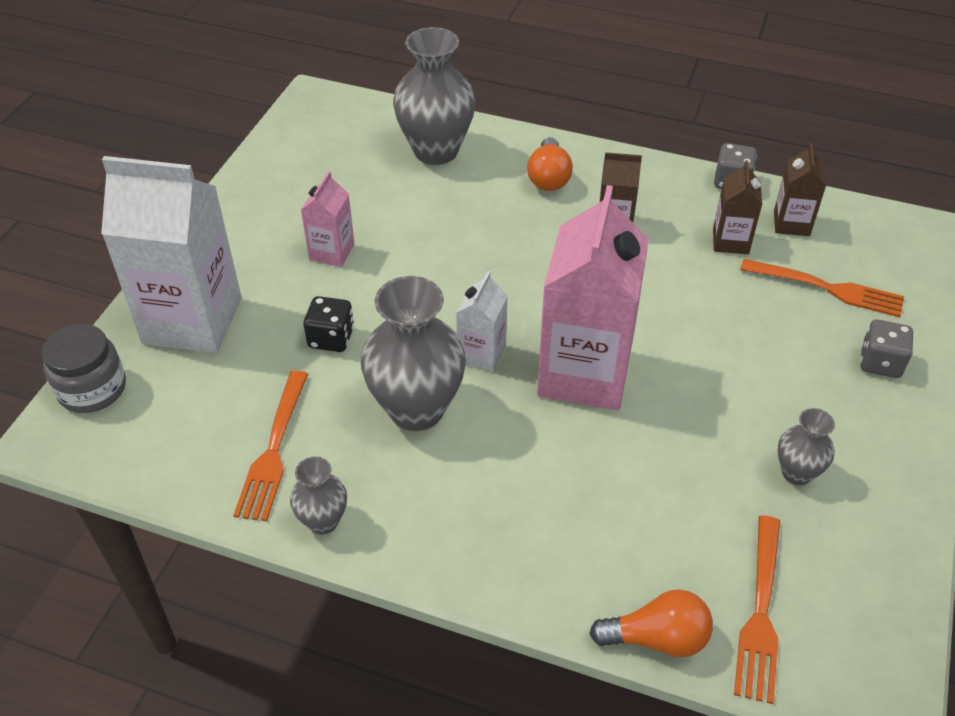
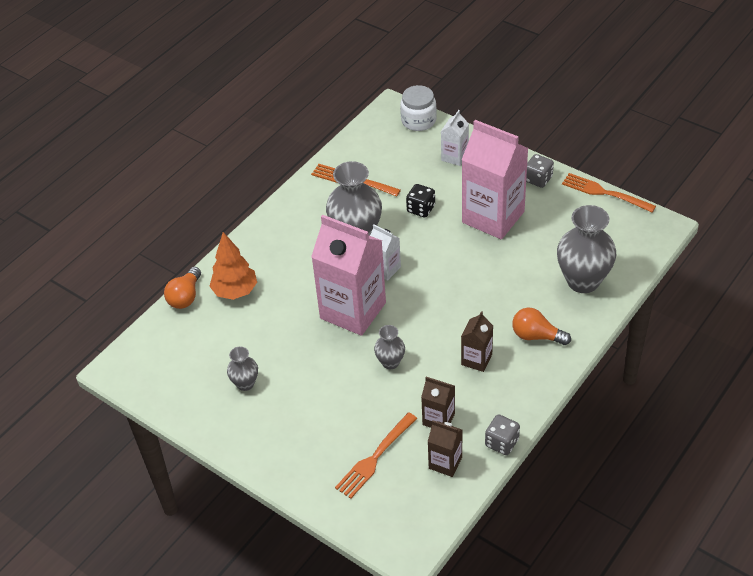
camera: 110 degrees right, 0 degrees up
grey jar [42,324,126,413] -> white jar [400,85,437,131]
white carton [101,156,242,353] -> white carton [441,110,469,166], size x0.48
grey vase [290,456,347,534] -> grey vase moved to [374,325,405,369]
pink carton [301,171,354,267] -> pink carton [462,120,528,239], size x2.10
orange fork [734,515,780,704] -> orange fork moved to [562,173,656,212]
grey dice [860,320,914,378] -> grey dice moved to [526,154,554,188]
none -> orange tree [209,232,257,300]

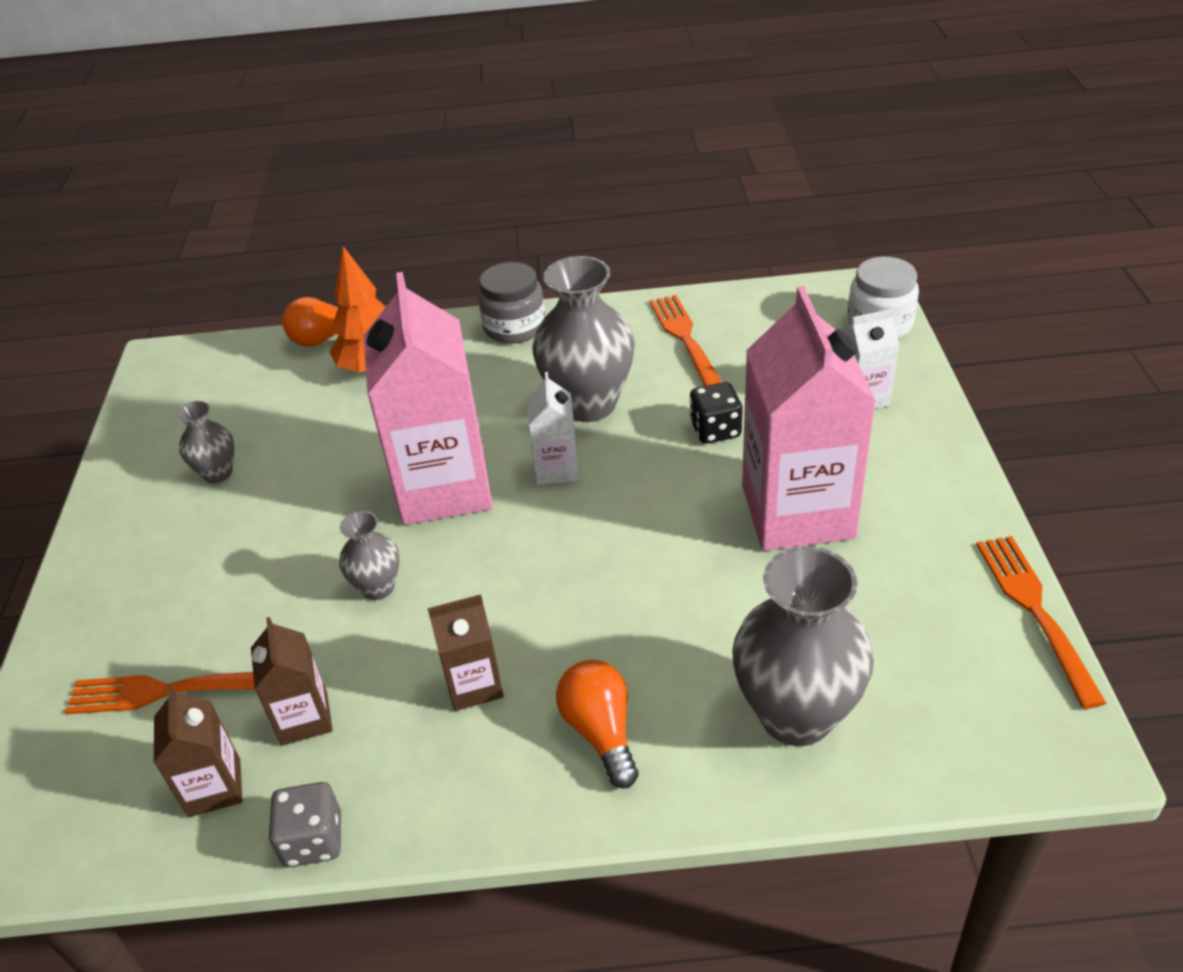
camera: 50 degrees right, 5 degrees down
grey dice [526,154,554,188] -> none
none -> grey jar [478,262,545,344]

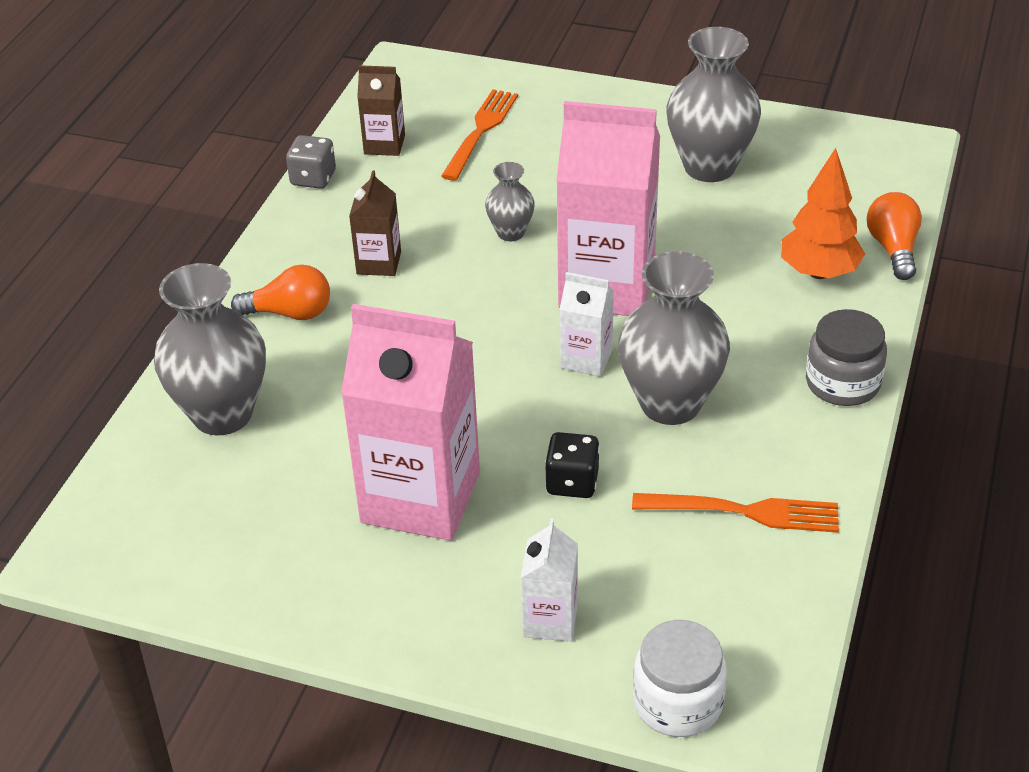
camera: 110 degrees right, 0 degrees up
grey vase [176,401,234,483] -> grey vase [666,27,761,182], size x1.96
brown carton [251,617,333,746] -> none
orange fork [976,536,1106,709] -> none

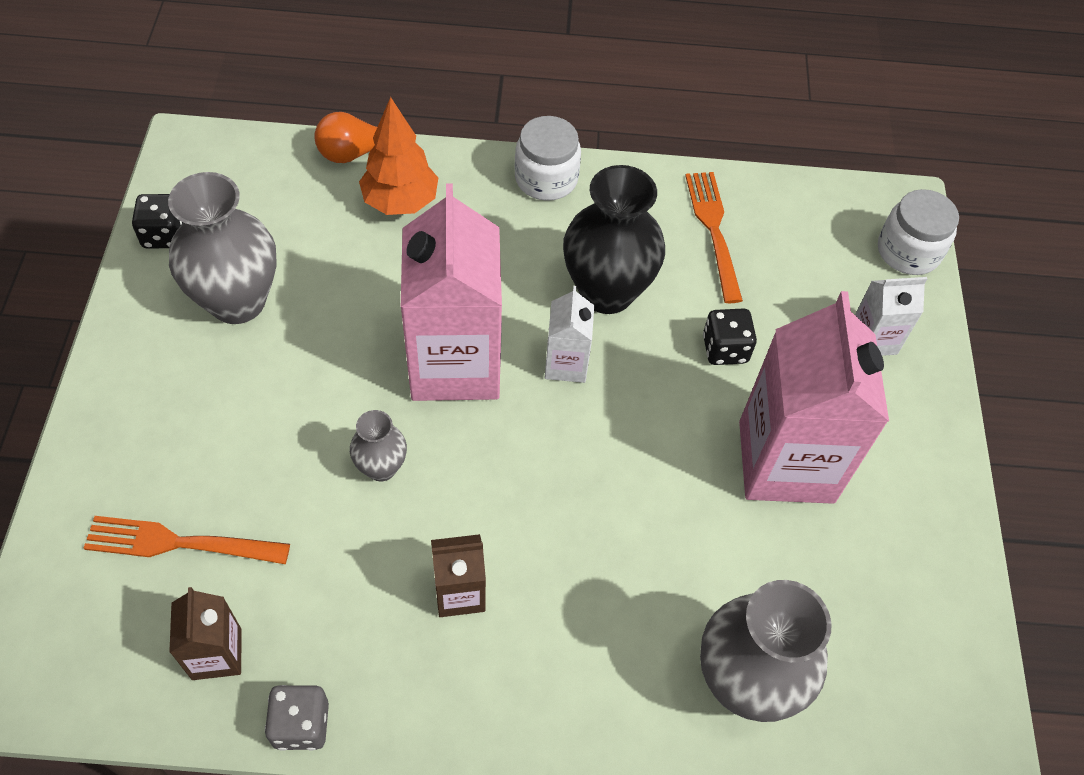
camera: 110 degrees left, 15 degrees up
orange light bulb [231,264,330,320] -> none
grey vase [618,251,730,425] -> black vase [563,165,665,314]
grey jar [806,309,887,406] -> white jar [514,116,581,201]
none -> black dice [132,194,184,248]

